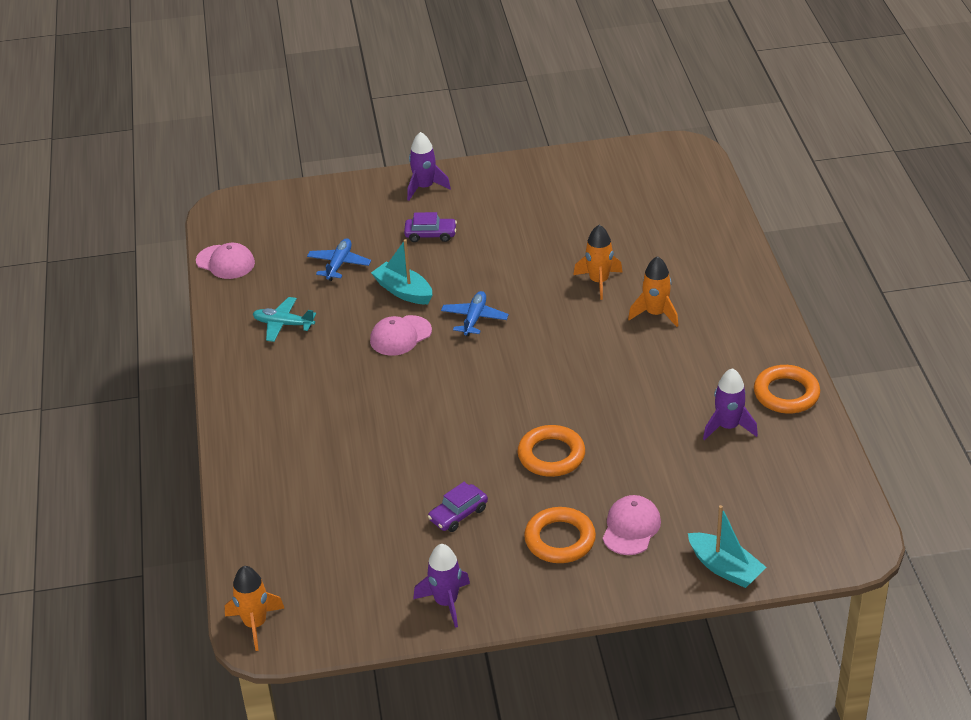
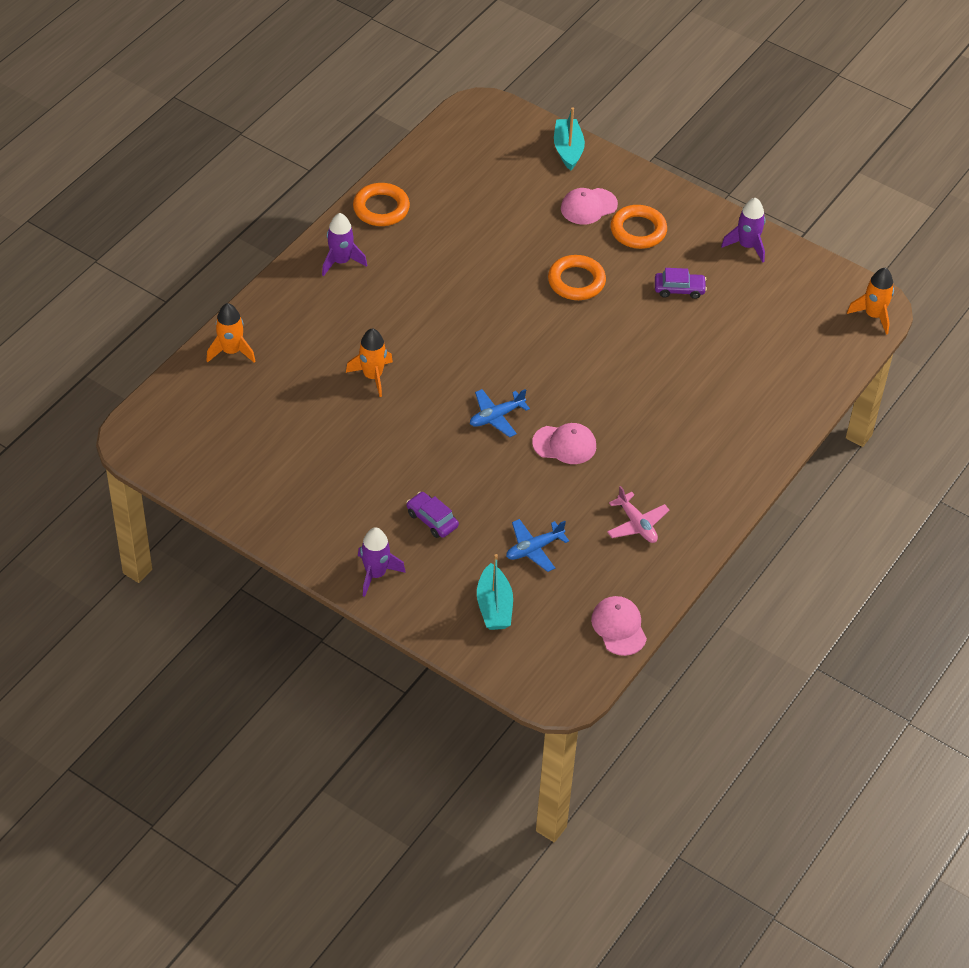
camera: 140 degrees left, 10 degrees up
turquoise plane [253,297,316,342] -> pink plane [607,486,670,543]
turquoise boat [371,239,432,304] -> turquoise boat moved to [477,554,513,630]
orange rocket [628,256,678,327] -> orange rocket moved to [206,303,256,363]
purple rocket [703,368,758,440] -> purple rocket moved to [322,213,367,276]

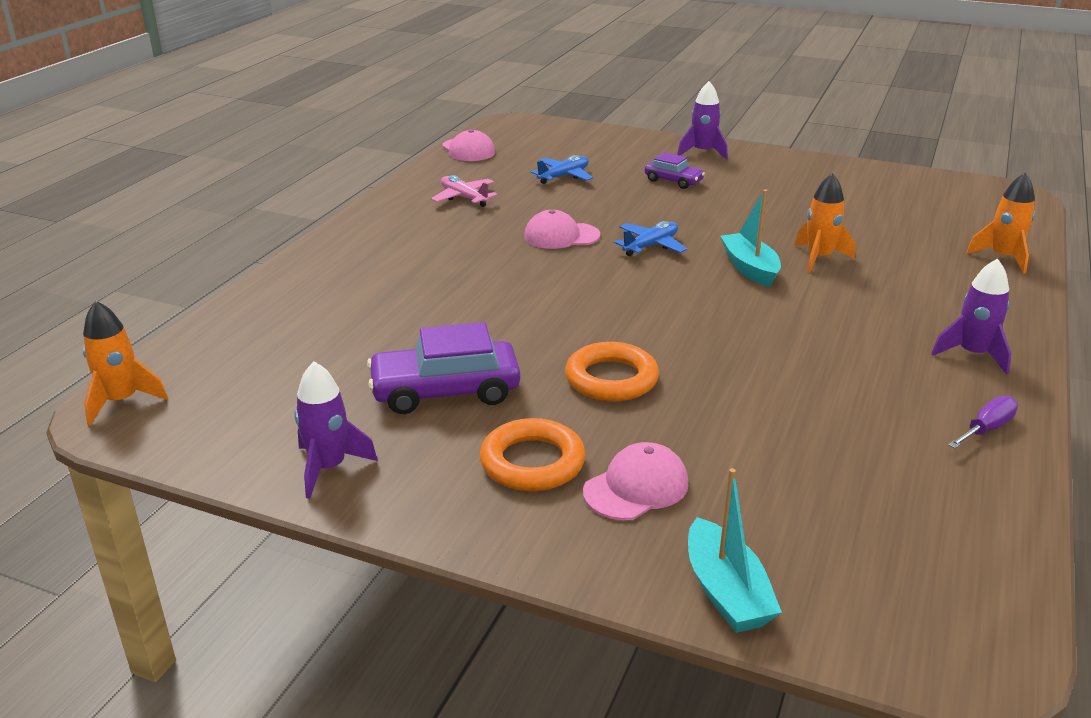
camera: 170 degrees right, 20 degrees down
orange ring [353,183,410,226] -> purple screwdriver [948,396,1018,448]
turquoise boat [477,554,513,630] -> turquoise boat moved to [721,189,781,287]
purple car [655,268,707,299] -> purple car [367,322,520,414], size x1.75

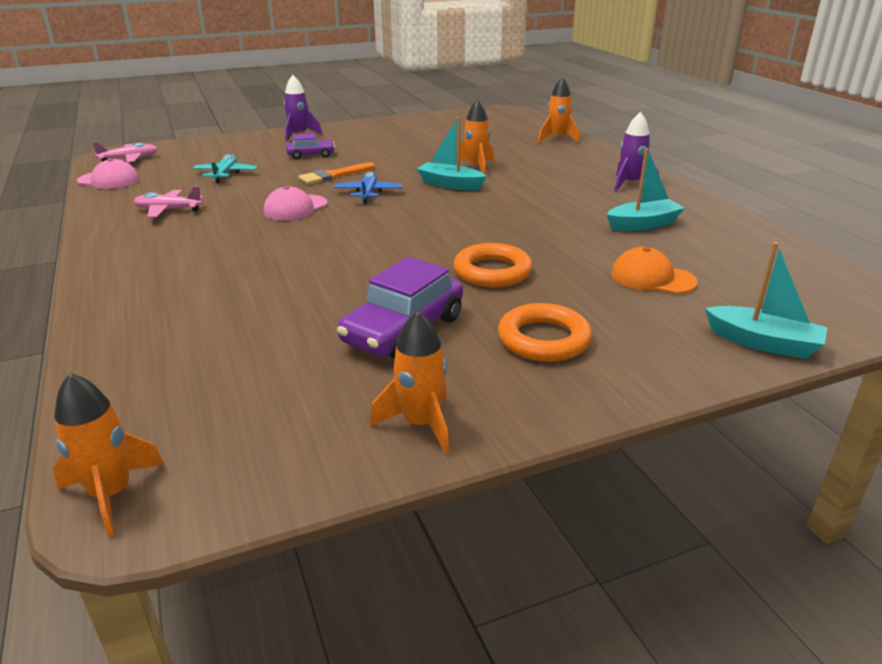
camera: 45 degrees left, 0 degrees up
purple rocket [294,361,378,499] -> orange rocket [370,311,449,454]
blue plane [530,155,593,184] -> turquoise plane [193,154,257,183]
pink cap [583,442,689,520] -> none
purple screwdriver [948,396,1018,448] -> none
none -> pink plane [92,142,158,163]
none -> orange brush [298,162,375,185]
none -> turquoise boat [607,148,685,231]
none -> orange cap [611,247,698,294]

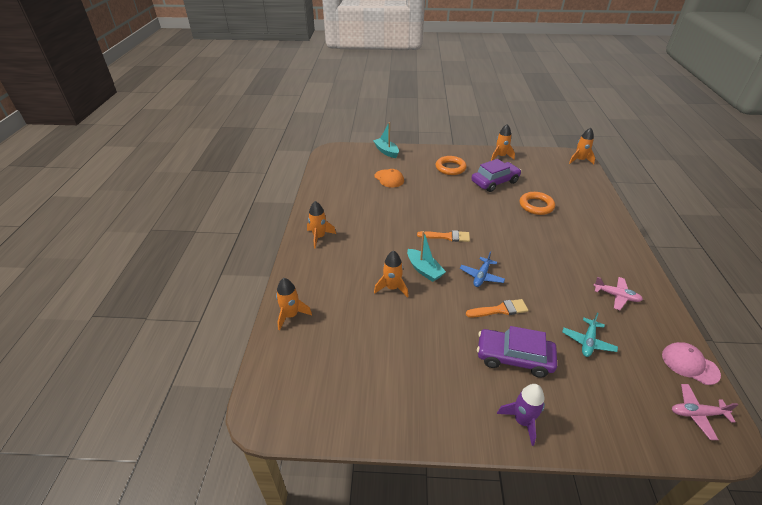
camera: 155 degrees left, 10 degrees up
pink cap [264,186,328,221] -> none
purple car [286,133,335,159] -> purple car [477,326,557,378], size x1.75
orange ring [454,243,533,287] -> orange ring moved to [520,192,555,215]
turquoise boat [607,148,685,231] -> none
purple rocket [614,112,659,191] -> orange rocket [307,201,336,249]
none -> orange brush [417,230,470,242]

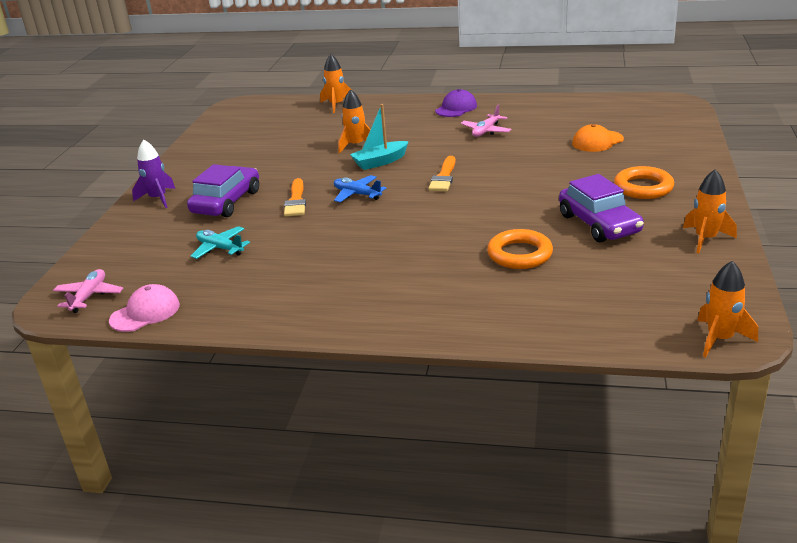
camera: 100 degrees right, 10 degrees down
orange rocket [307,201,336,249] -> purple cap [435,89,477,117]
turquoise boat [373,122,399,158] -> none
pink plane [593,277,643,310] -> pink plane moved to [461,104,511,137]

